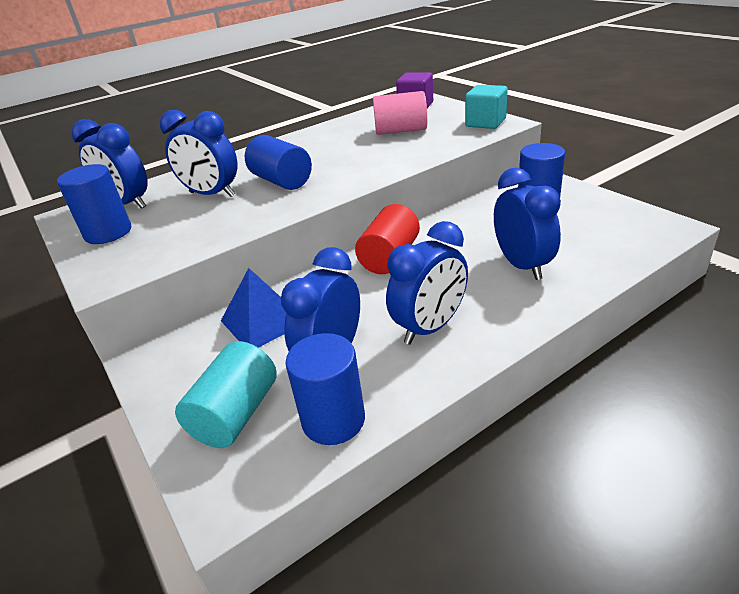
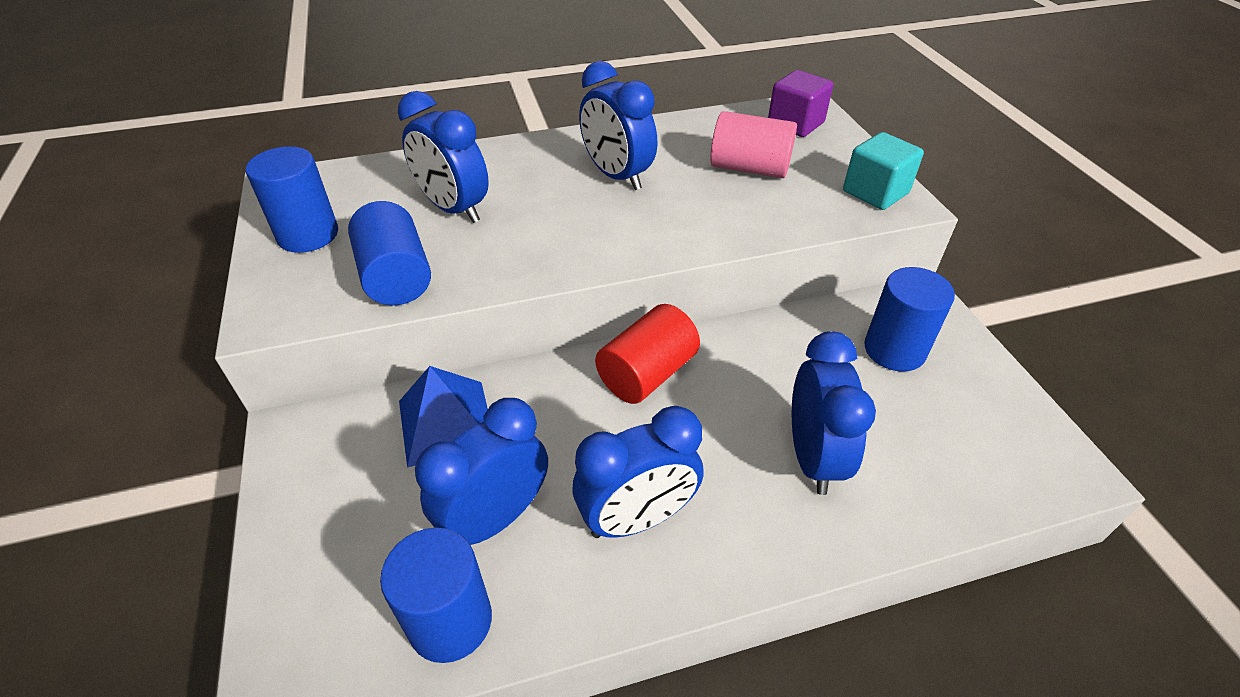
camera: 15 degrees right, 10 degrees up
blue clock [72,119,147,209] -> blue clock moved to [579,61,657,190]
turquoise cylinder [175,341,277,448] -> none
blue cylinder [245,135,312,190] -> blue cylinder moved to [348,201,431,305]

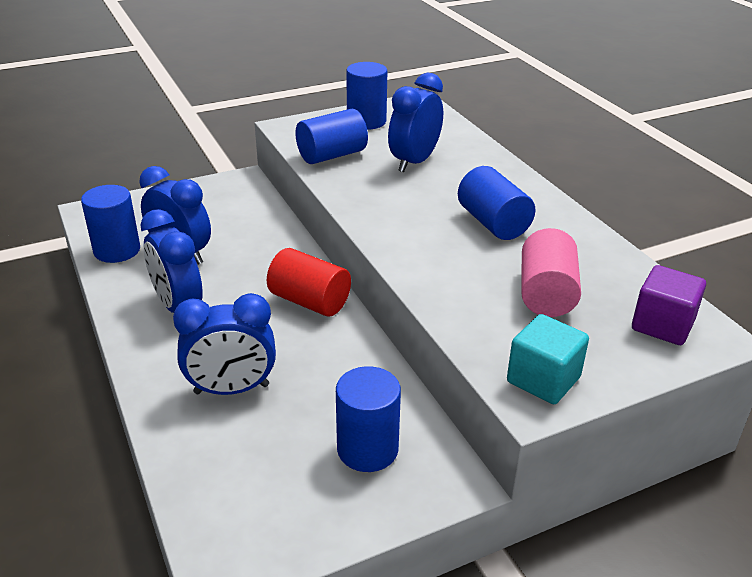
camera: 80 degrees right, 10 degrees down
blue pyramid [399,366,488,468] -> none
blue clock [579,61,657,190] -> blue cylinder [458,166,535,240]

